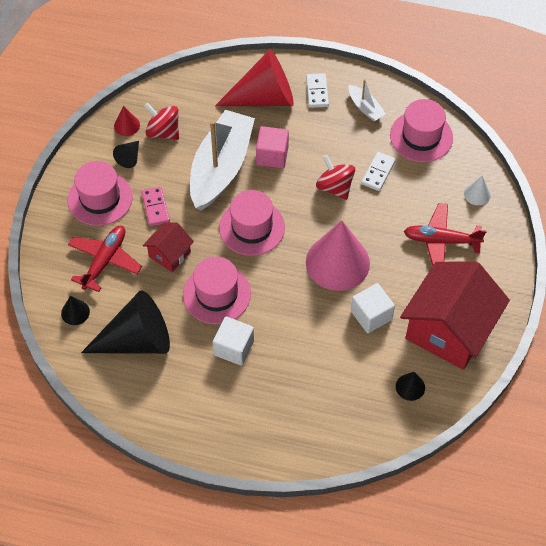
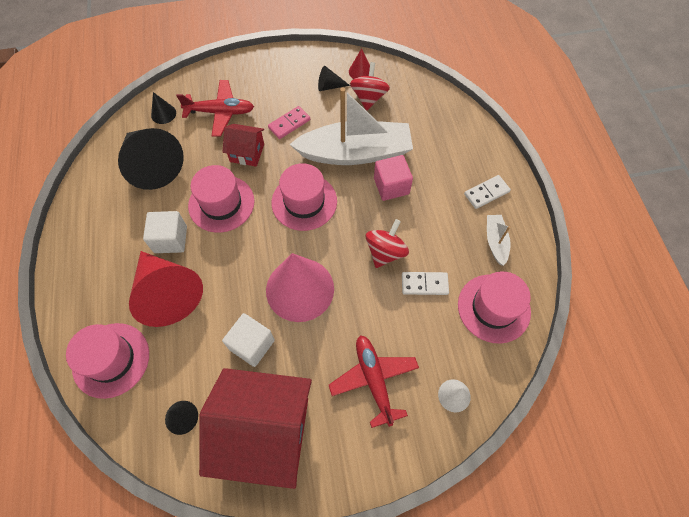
camera: 65 degrees right, 5 degrees up
pink hat [68,161,133,226] -> pink hat moved to [66,323,149,399]
red cone [215,50,294,106] -> red cone moved to [129,251,203,327]
white boat [348,79,386,121] -> white boat turned 150 degrees clockwise [487,215,511,266]

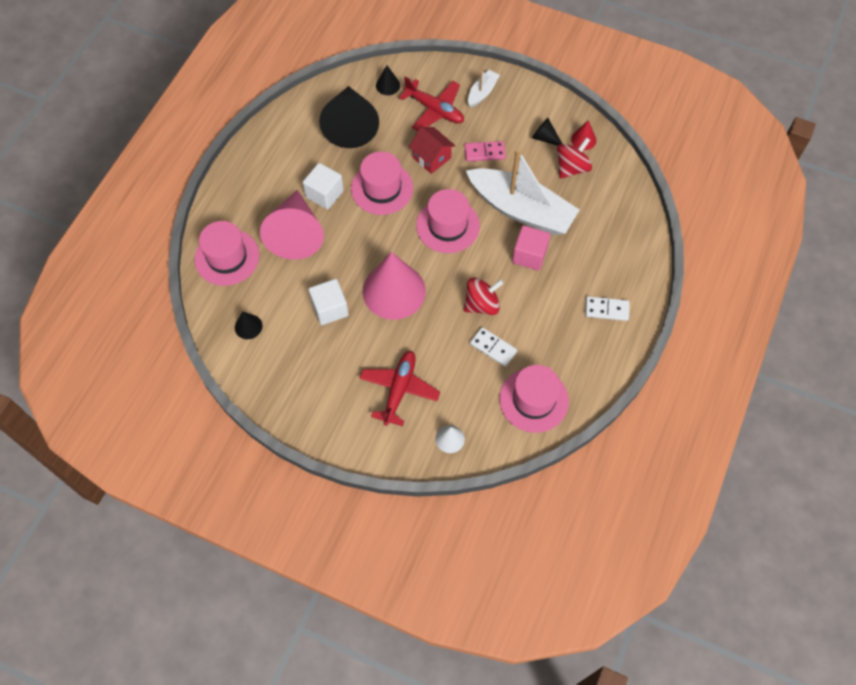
camera: 35 degrees right, 0 degrees up
red cone [129,251,203,327] -> pink cone [260,190,324,260]
red house [199,368,312,489] -> none
white boat [487,215,511,266] -> white boat moved to [468,70,500,107]

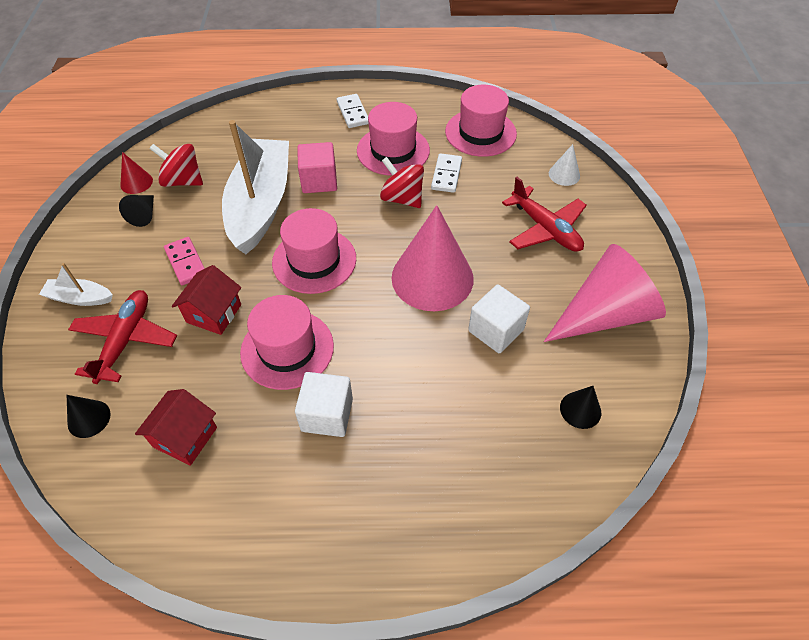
camera: 115 degrees left, 10 degrees down
pink hat [195,221,260,286] -> pink hat moved to [357,102,430,176]
pink cone [260,190,324,260] -> pink cone moved to [544,244,666,342]
black cone [319,86,379,148] -> red house [135,389,217,466]
red plane [359,351,440,426] -> red plane turned 120 degrees counterclockwise [502,177,587,252]

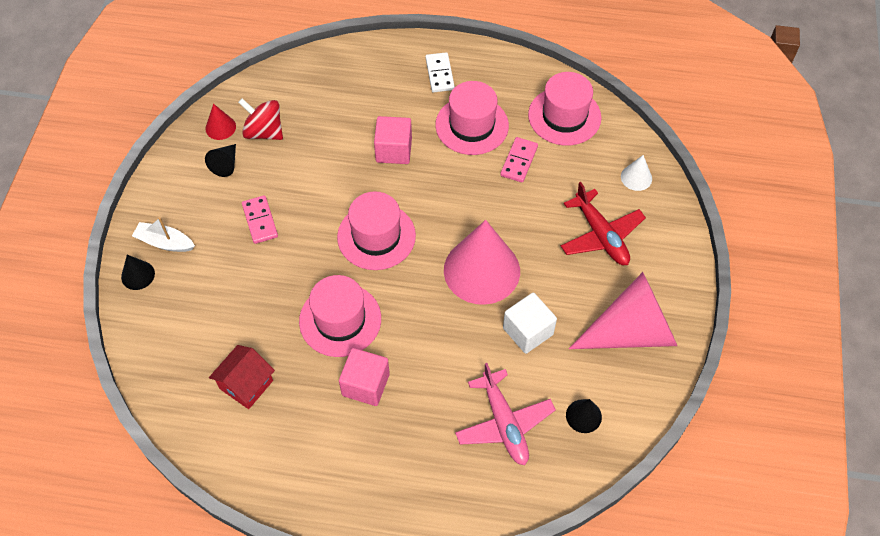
camera: 10 degrees right, 5 degrees up
black cone [67,395,111,438] -> black cone moved to [121,255,155,290]
red plane [68,290,177,384] -> none
red house [172,265,241,335] -> none
white boat [222,120,289,254] -> none
white cube [295,372,353,437] -> pink cube [339,348,390,406]
red spinning top [380,157,424,208] -> none
white domino [431,153,462,193] -> pink domino [500,137,538,182]
none -> pink plane [455,363,556,465]

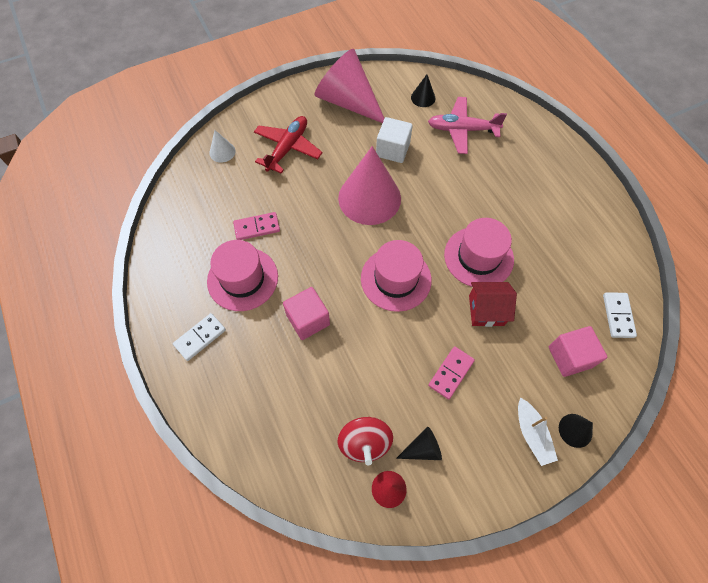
camera: 125 degrees left, 5 degrees up
red house [209,345,275,409] -> red house moved to [469,282,517,327]
pink cube [339,348,390,406] -> pink cube moved to [549,326,607,377]
pink plane [455,363,556,465] -> pink plane turned 120 degrees counterclockwise [428,97,507,154]
pink hat [528,72,601,146] -> none
none -> white domino [603,292,637,338]

